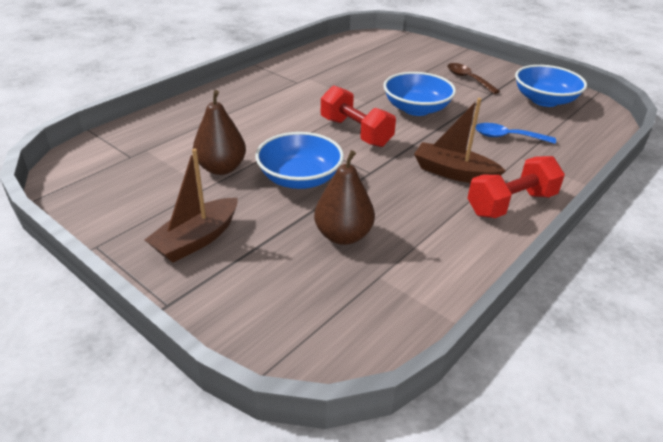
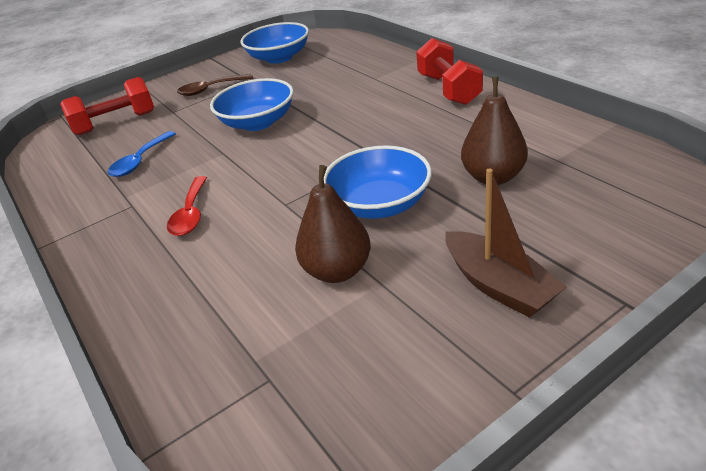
camera: 70 degrees left, 0 degrees up
red dumbbell [321,86,396,147] -> red dumbbell moved to [60,77,154,135]
brown boat [414,98,506,183] -> none
blue spoon [475,123,556,144] -> blue spoon moved to [107,131,176,177]
none -> red spoon [167,176,207,236]

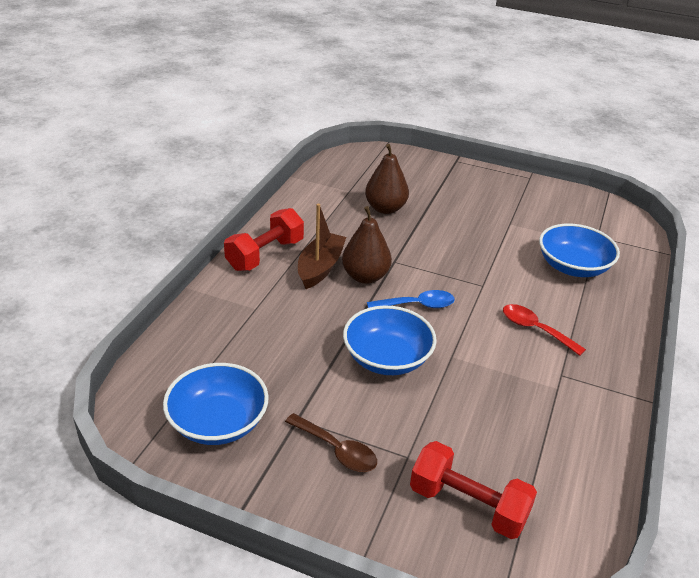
camera: 130 degrees left, 0 degrees up
blue spoon [107,131,176,177] -> blue spoon moved to [367,290,455,308]
red spoon [167,176,207,236] -> red spoon turned 105 degrees counterclockwise [503,304,586,356]
brown pear [295,165,371,283] -> brown pear moved to [342,206,392,284]
blue bowl [324,145,432,219] -> blue bowl moved to [539,223,620,277]
brown boat [445,169,567,318] -> brown boat moved to [298,204,346,289]

